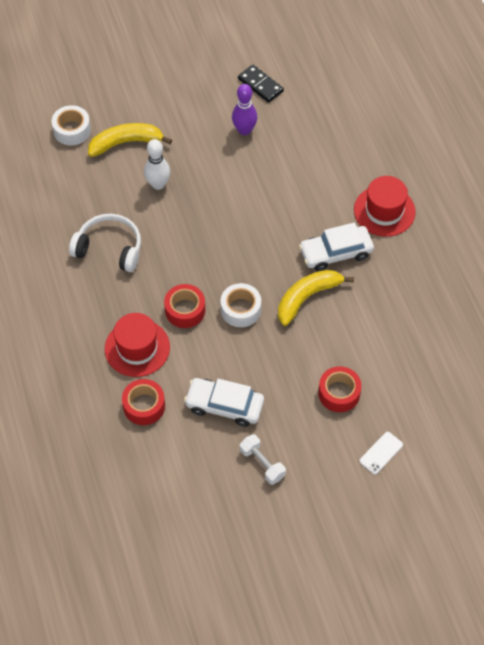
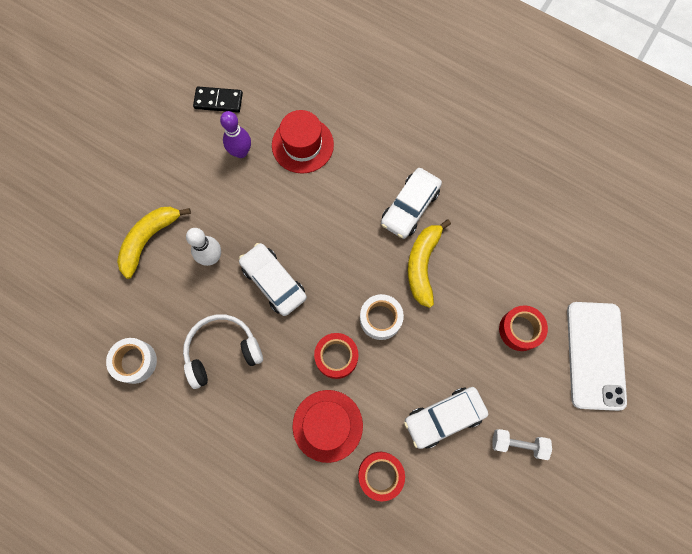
camera: 40 degrees left, 15 degrees up
white tape [52,105,91,145] -> white tape moved to [106,338,157,384]
red hat [354,176,416,237] -> red hat moved to [272,110,334,174]
white phone [359,432,403,474] -> white phone [567,302,627,411], size x2.33
none -> white car [239,243,307,316]

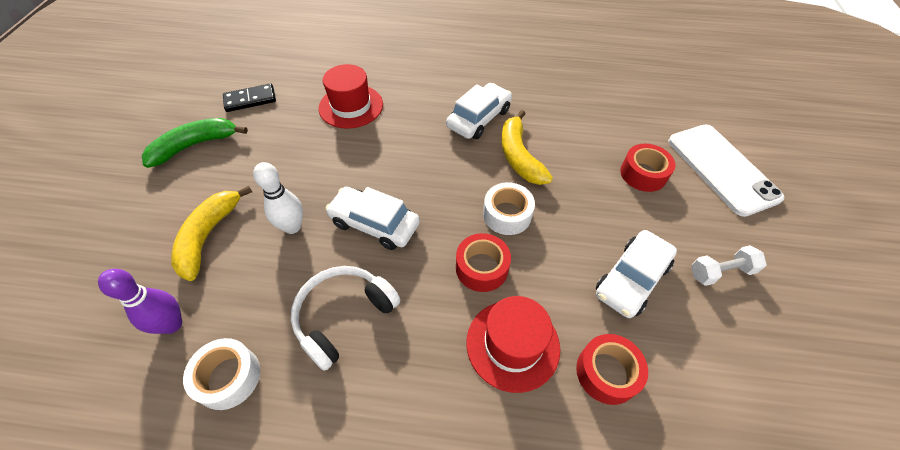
camera: 25 degrees left, 20 degrees down
purple bowling pin [220,111,251,158] -> purple bowling pin moved to [98,269,182,334]
white car [381,168,442,239] -> white car turned 150 degrees counterclockwise [446,83,512,139]
none -> green banana [142,118,248,168]

